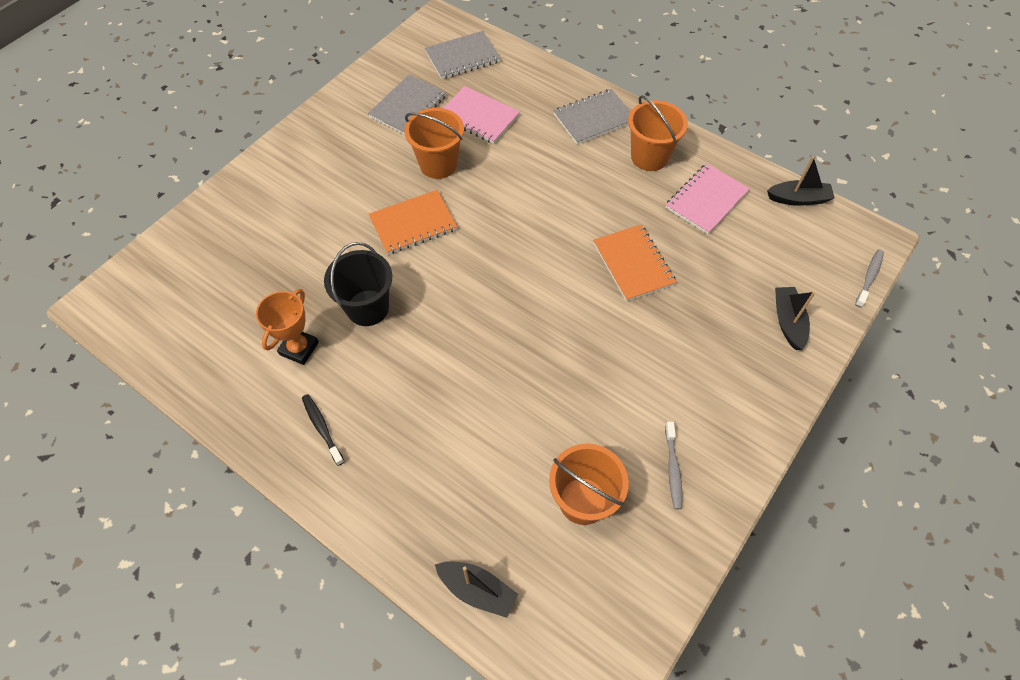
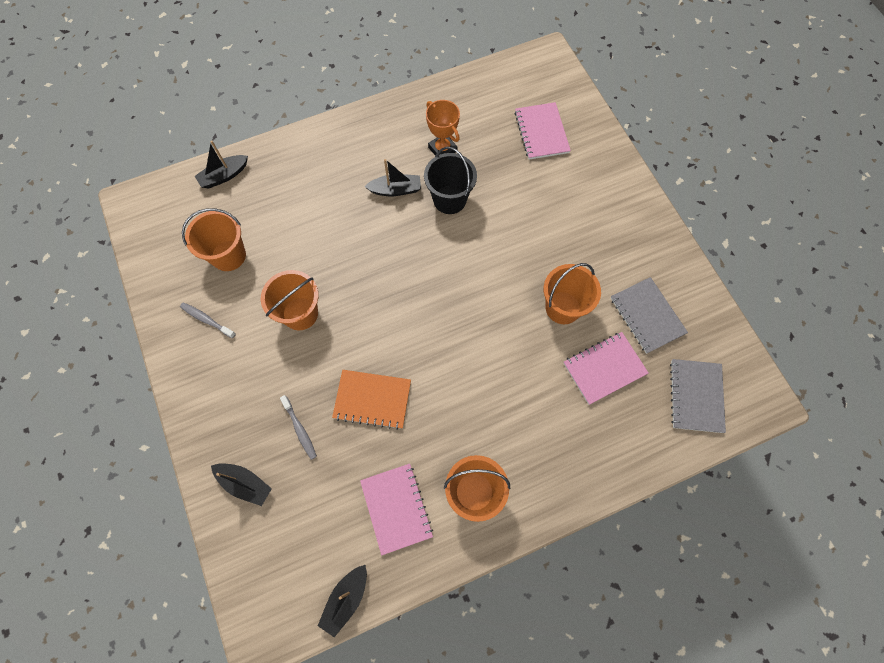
camera: 120 degrees right, 10 degrees up
black toothbrush [302,394,345,466] -> none
orange notebook [369,190,457,255] -> none
grey notebook [554,89,630,145] -> none
grey toothbrush [855,249,884,308] -> grey toothbrush moved to [280,395,317,460]
none -> orange bucket [261,270,319,330]
none -> black boat [364,159,421,196]
none -> pink notebook [514,102,571,160]

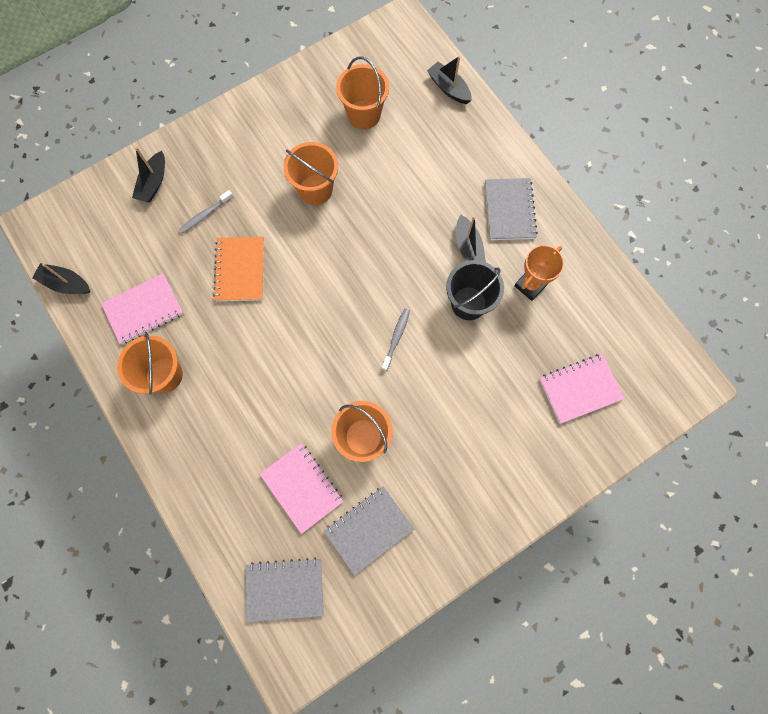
camera: 80 degrees right, 5 degrees up
grey toothbrush [180,303,236,338] -> grey toothbrush moved to [381,308,410,371]
none -> grey notebook [485,178,538,240]

